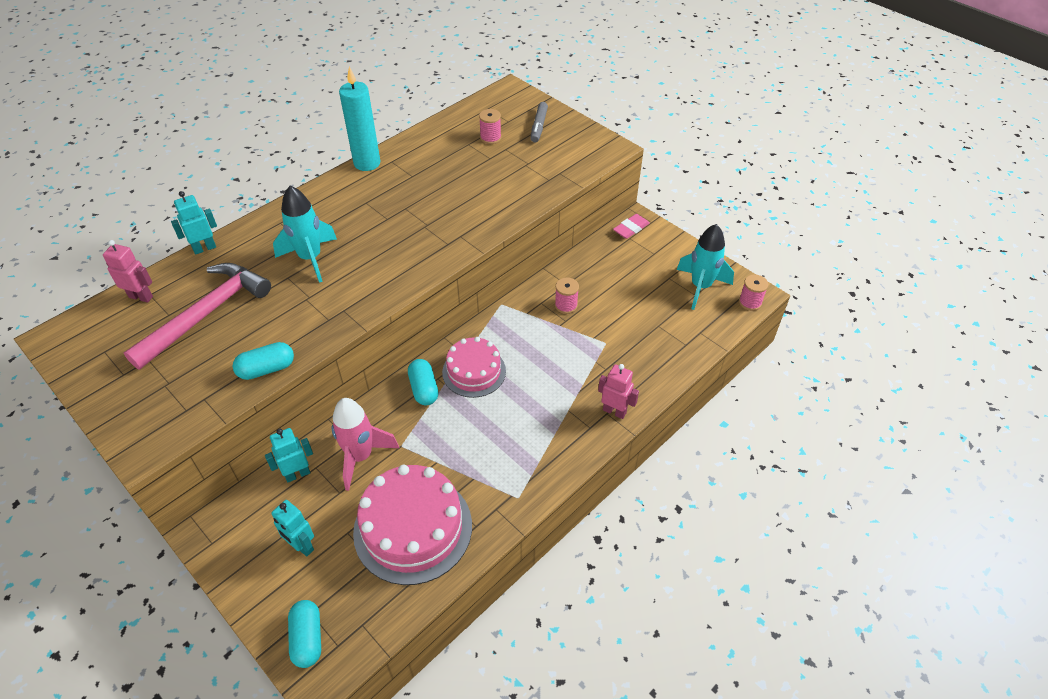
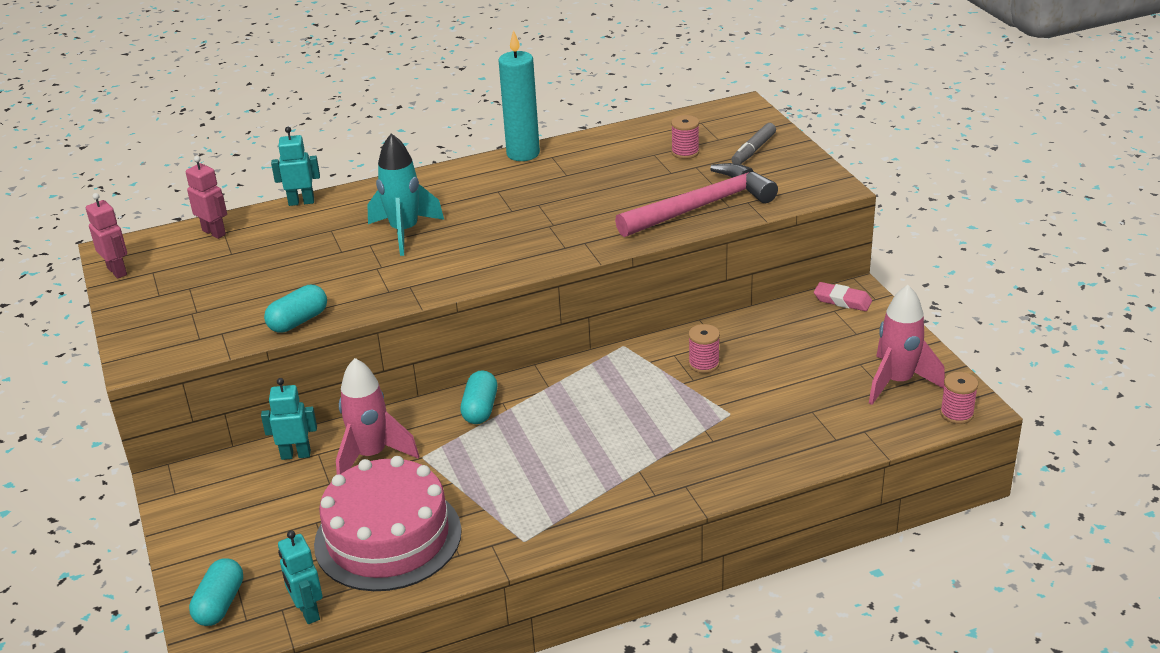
camera: 25 degrees right, 15 degrees down
pink hammer [124,263,271,369] -> pink hammer moved to [615,163,778,237]
turquoise capsule [233,342,294,380] -> turquoise capsule turned 45 degrees counterclockwise [264,285,327,332]
turquoise robot [271,500,314,556] -> turquoise robot moved to [278,530,323,624]
pink cake [442,337,506,398] -> none
pink robot [598,364,639,419] -> pink robot moved to [86,193,127,279]
pink eraser [613,214,650,239] -> pink eraser turned 45 degrees clockwise [814,282,872,311]
turquoise rocket [677,224,734,310] -> pink rocket [869,285,945,405]

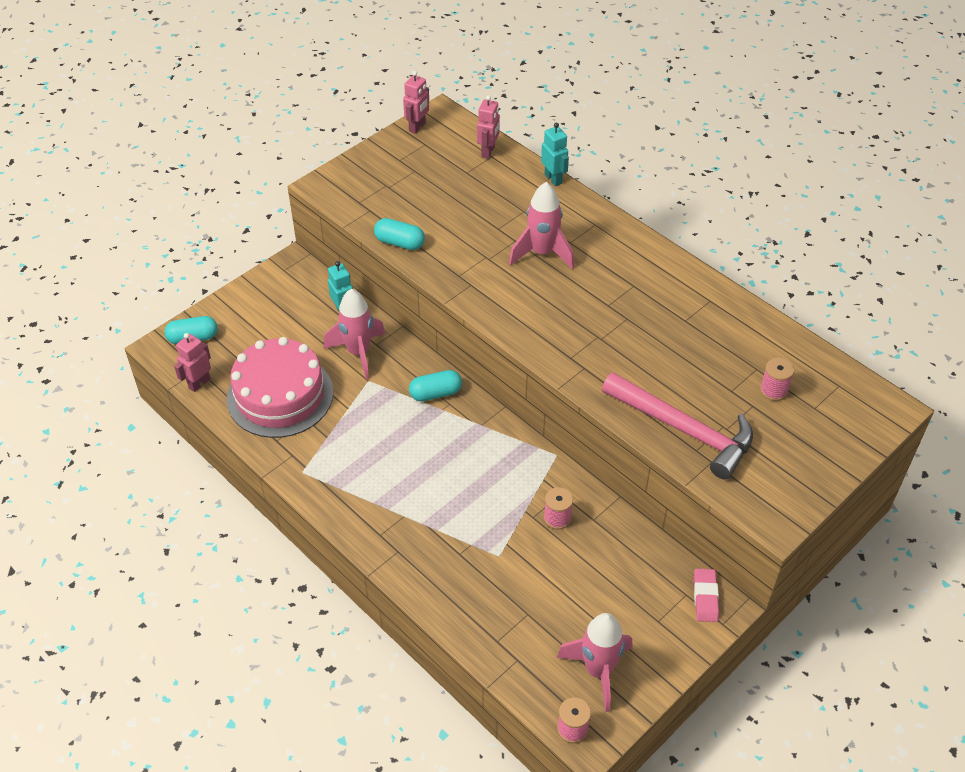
camera: 65 degrees right, 15 degrees up
turquoise robot [278,530,323,624] -> pink robot [174,333,211,392]
turquoise rocket [367,133,444,256] -> pink rocket [509,182,575,269]
turquoise candle [498,30,540,161] -> none
grey marker [731,123,776,164] -> none

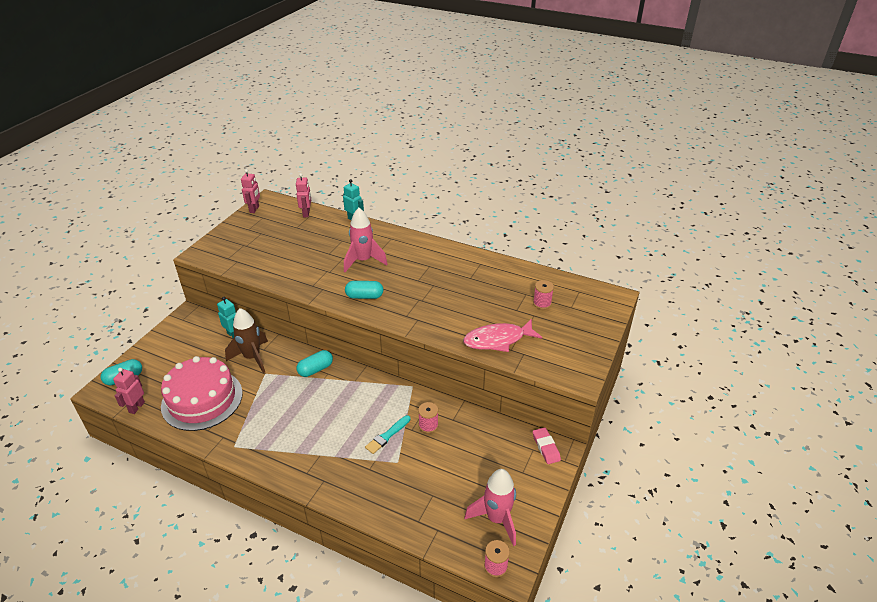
camera: 20 degrees left, 10 degrees down
pink rocket [324,289,385,380] -> brown rocket [225,308,268,373]
turquoise capsule [374,218,425,250] -> turquoise capsule moved to [345,281,383,299]
pink hammer [602,372,753,480] -> pink fish [463,319,542,352]
none -> turquoise brush [365,415,411,454]

